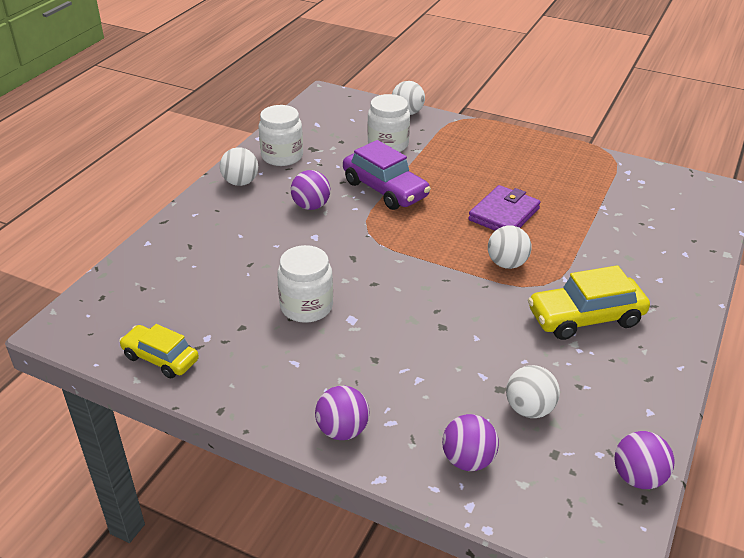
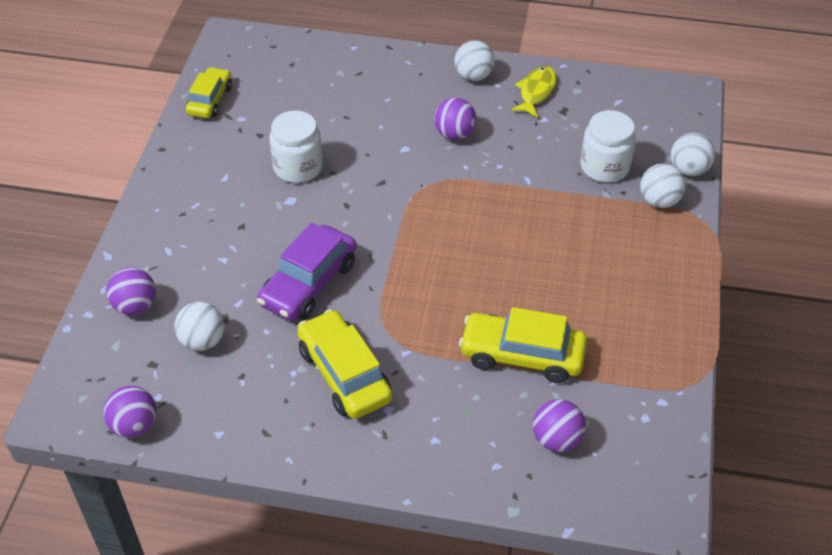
camera: 75 degrees right, 10 degrees up
white jar [259,105,303,166] -> yellow fish [511,66,557,118]
purple ball [315,386,369,440] -> purple ball moved to [533,399,586,452]
purple car [343,140,431,210] -> purple car moved to [257,223,356,321]
purple wallet [468,185,541,231] -> none
white ball [488,225,532,269] -> white ball moved to [640,163,686,208]
none -> yellow car [459,307,587,383]

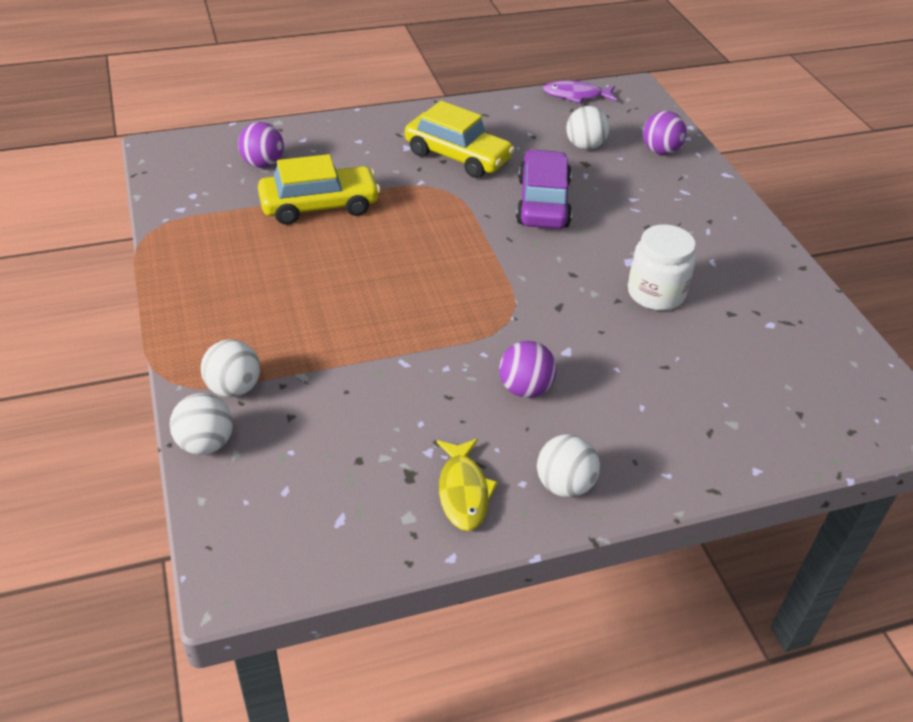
camera: 150 degrees right, 5 degrees down
purple ball [103,386,157,438] -> purple fish [543,80,617,103]
yellow car [186,67,232,118] -> none
white jar [580,110,636,183] -> none

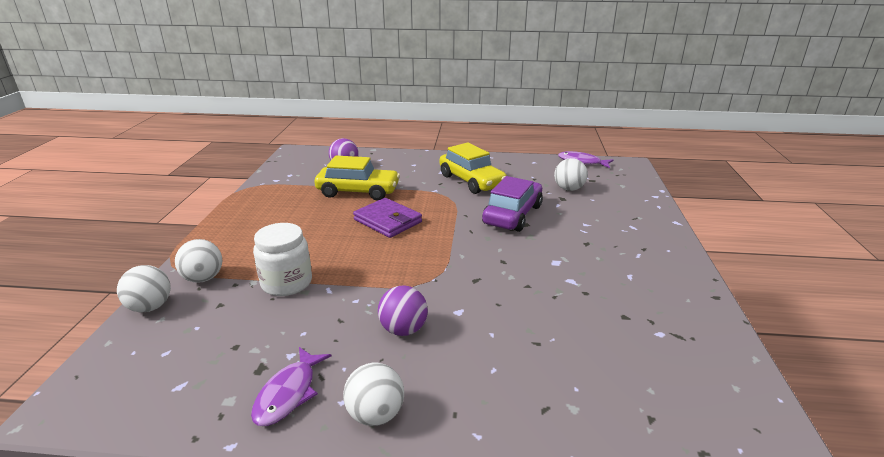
camera: 25 degrees right, 15 degrees down
yellow fish [436,439,498,531] -> purple fish [251,347,331,426]
white jar [628,224,696,311] -> white jar moved to [253,223,312,296]
purple ball [643,111,687,155] -> none
none -> purple wallet [353,198,422,238]

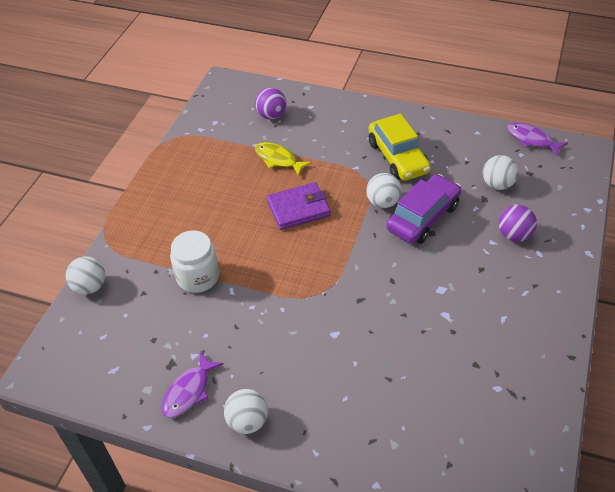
camera: 15 degrees right, 20 degrees up
white ball [175,239,223,283] -> white ball moved to [366,173,402,208]
yellow car [314,156,400,201] -> yellow fish [255,142,312,176]
purple wallet [353,198,422,238] -> purple wallet turned 75 degrees counterclockwise [267,182,331,230]
purple ball [378,285,428,336] -> purple ball moved to [499,205,537,242]

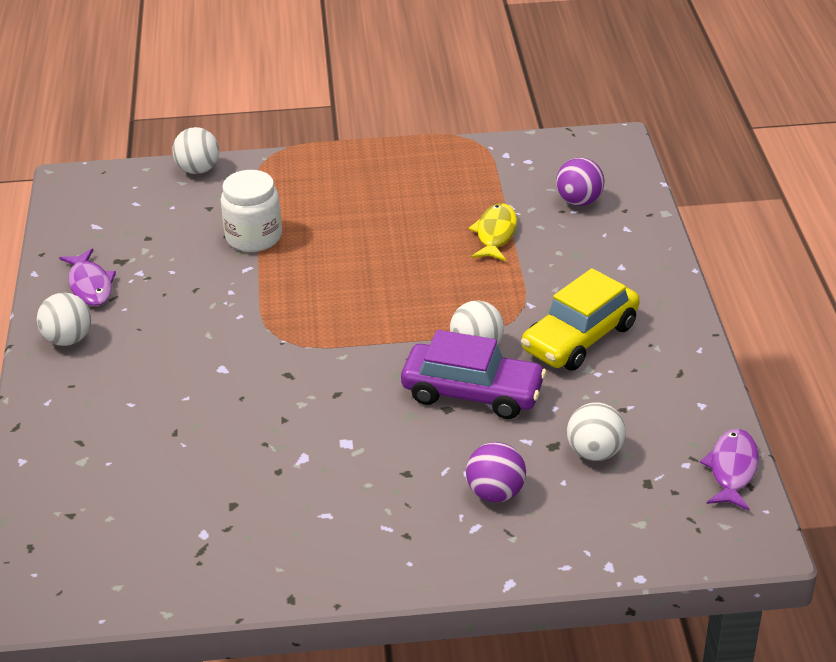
camera: 65 degrees right, 10 degrees down
purple fish [161,352,224,418] -> purple fish turned 120 degrees counterclockwise [59,248,116,306]
purple wallet [267,182,331,230] -> none

